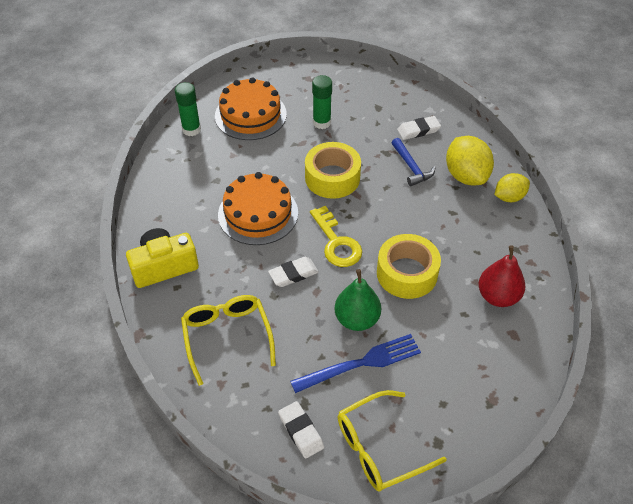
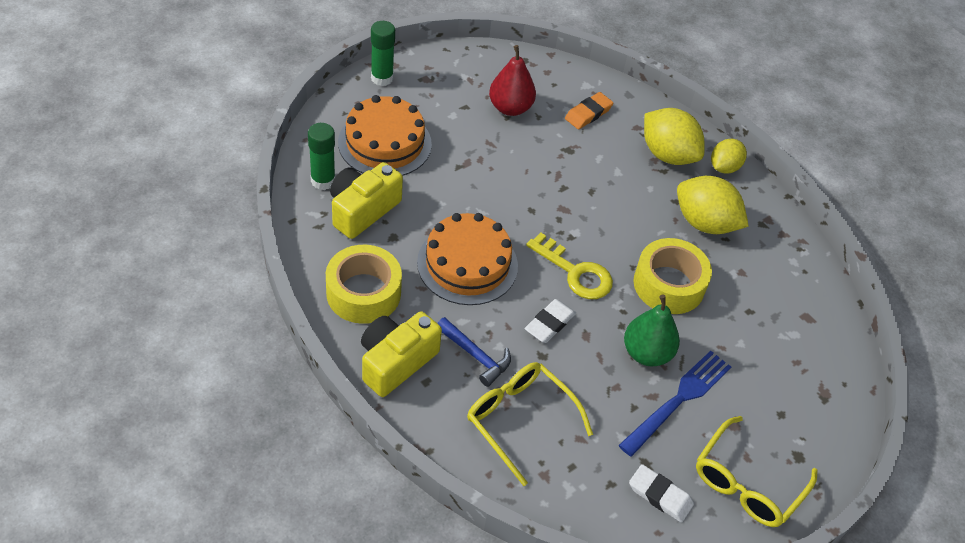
camera: 30 degrees left, 0 degrees up
yellow tape [305,142,361,199] -> yellow tape moved to [326,245,402,324]
green glue stick [312,75,332,129] -> green glue stick moved to [371,21,395,86]
blue hammer [392,138,435,186] -> blue hammer moved to [437,317,511,387]
white eraser [397,116,441,140] -> orange eraser [565,92,614,129]
red pear [479,245,526,307] -> red pear moved to [489,45,536,116]
none -> yellow camera [330,162,403,239]
none -> yellow lemon [677,176,749,234]

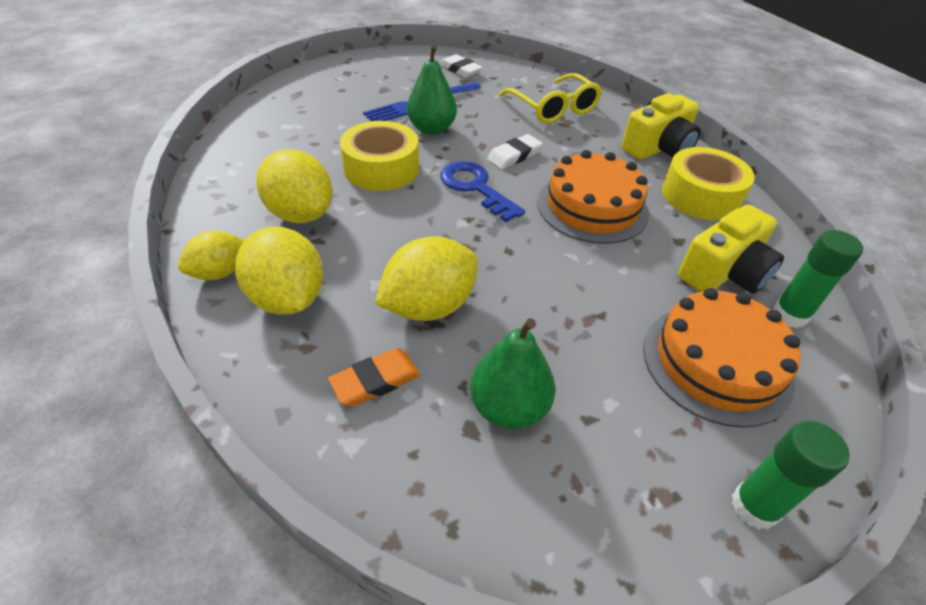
camera: 165 degrees left, 5 degrees down
blue hammer [437,317,511,387] -> none
red pear [489,45,536,116] -> green pear [470,318,556,429]
yellow key [526,232,613,299] -> blue key [440,161,525,222]
yellow glasses [696,416,817,527] -> none
none -> yellow lemon [375,236,478,321]

